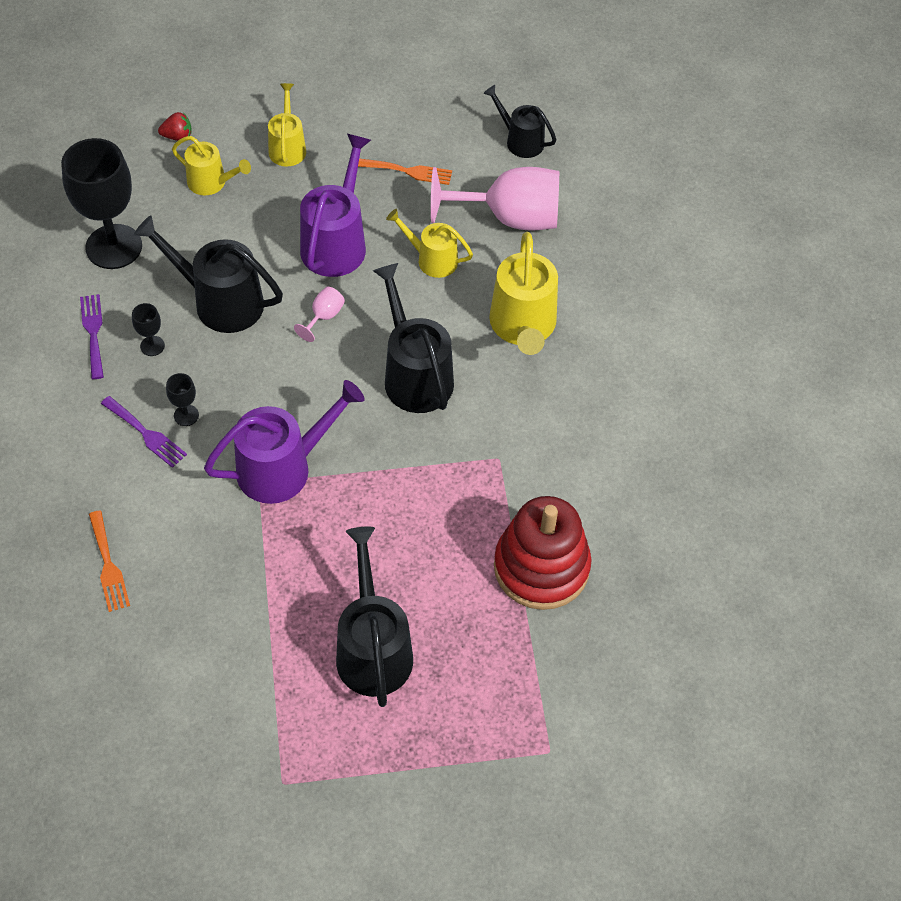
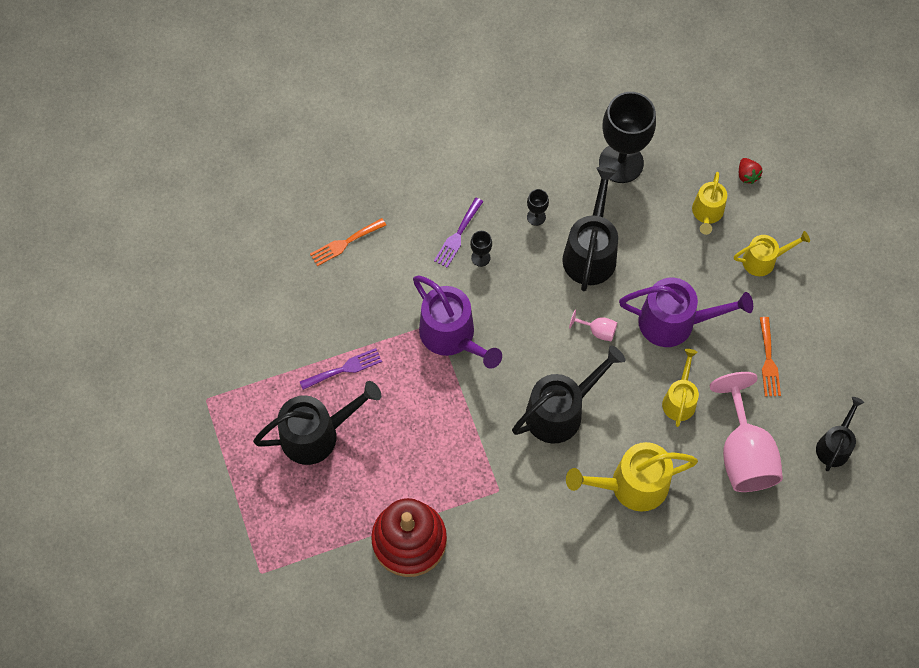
camera: 80 degrees right, 10 degrees up
purple fork [80,294,104,379] -> purple fork moved to [300,348,382,390]

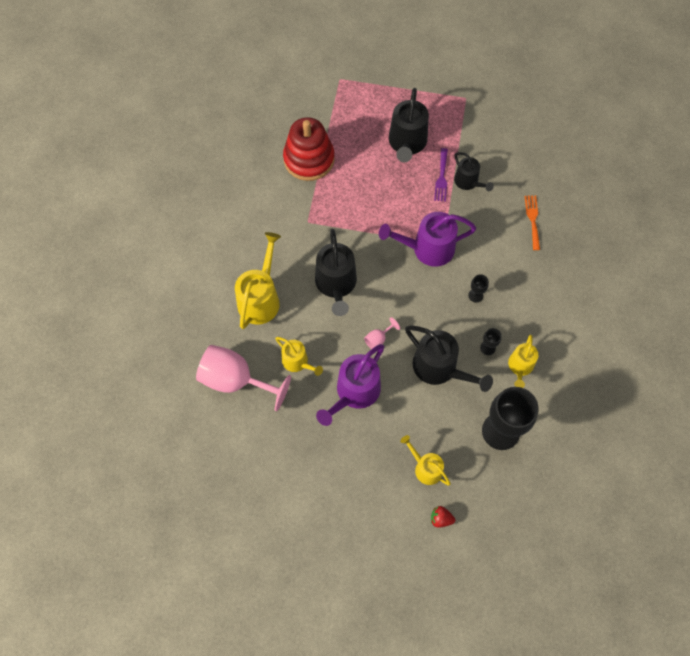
camera: 120 degrees right, 0 degrees up
purple fork [434,198,483,268] -> none
yellow watering can [734,231,810,276] -> yellow watering can moved to [508,335,538,388]
orange fork [760,317,781,396] -> none
black watering can [816,397,864,471] -> black watering can moved to [454,152,494,191]

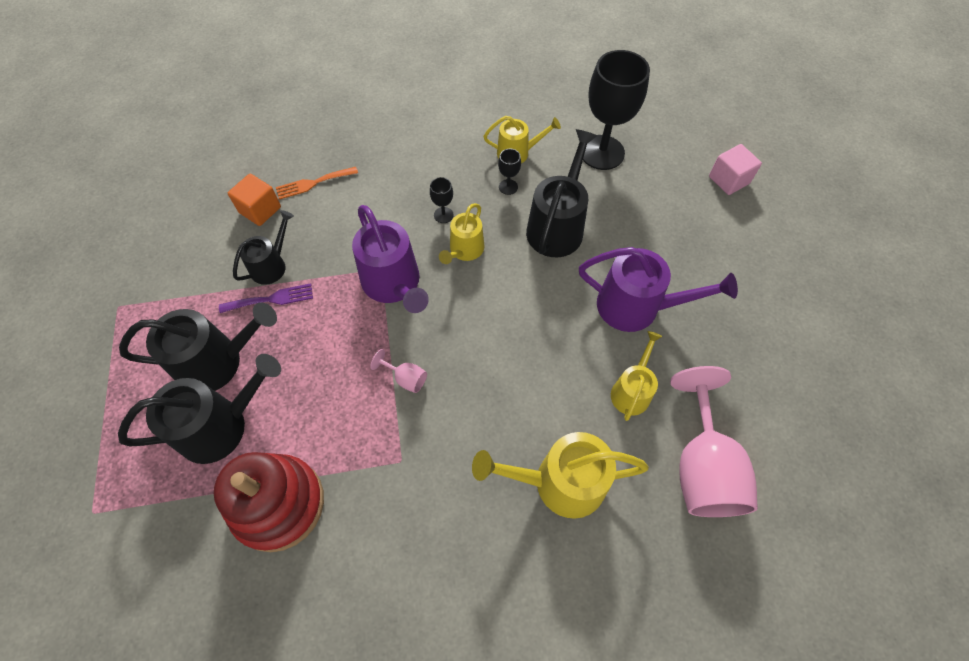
camera: 110 degrees left, 5 degrees down
black watering can [315,229,357,316] -> black watering can moved to [118,354,281,464]
pink goblet [364,317,400,349] -> pink goblet moved to [370,349,427,393]
yellow watering can [401,435,451,485] -> yellow watering can moved to [439,203,484,264]
red strawberry [431,506,455,528] -> pink cube [709,144,762,195]
none -> orange cube [228,174,281,226]

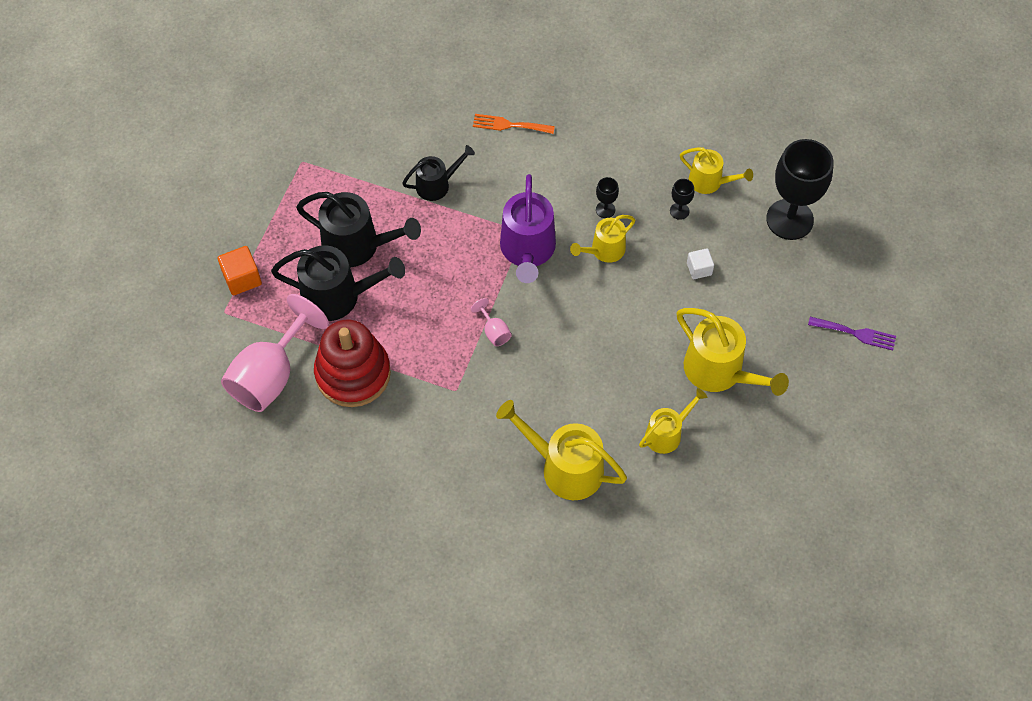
camera: 30 degrees right, 0 degrees up
purple fork [219,283,313,313] -> purple fork moved to [808,317,896,350]
orange cube [228,174,281,226] -> orange cube moved to [218,246,262,296]
black watering can [526,129,597,257] -> white cube [687,248,714,279]
purple watering can [579,247,738,332] -> yellow watering can [677,308,789,396]
pink goblet [670,366,758,517] -> pink goblet moved to [221,294,329,412]
pink cube [709,144,762,195] -> none

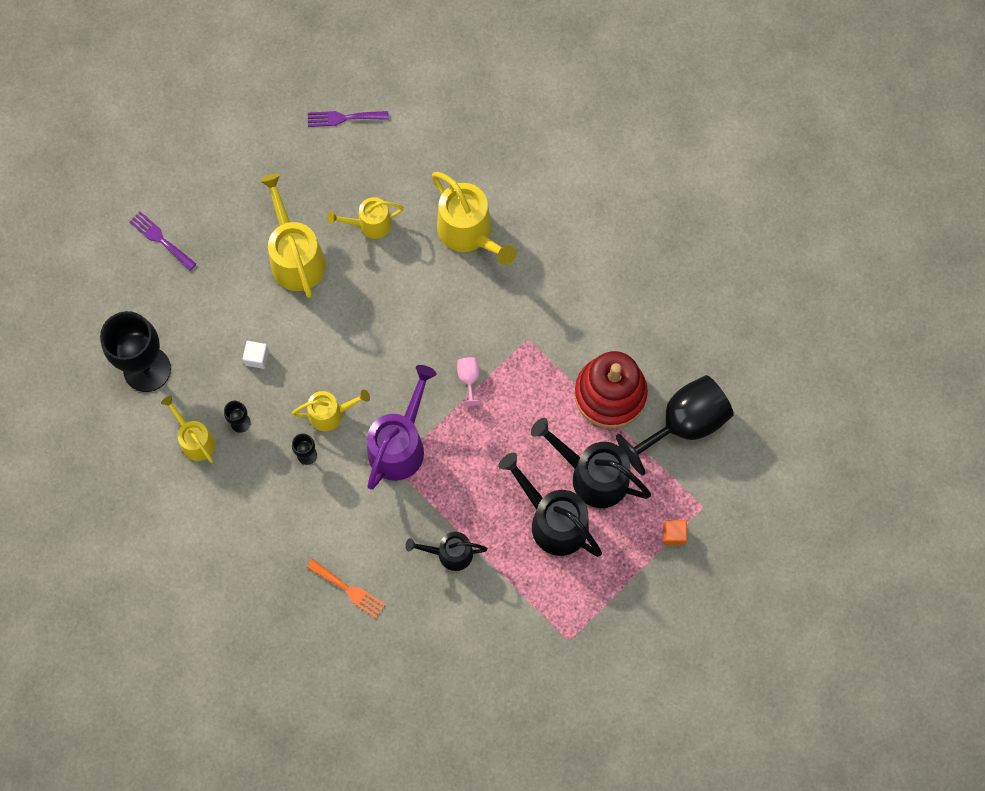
camera: 155 degrees left, 10 degrees up
orange cube [218,246,262,296] -> orange cube [664,520,687,545], size x0.66
pink goblet [221,294,329,412] -> black goblet [616,375,734,476]
none -> purple fork [308,111,389,127]

